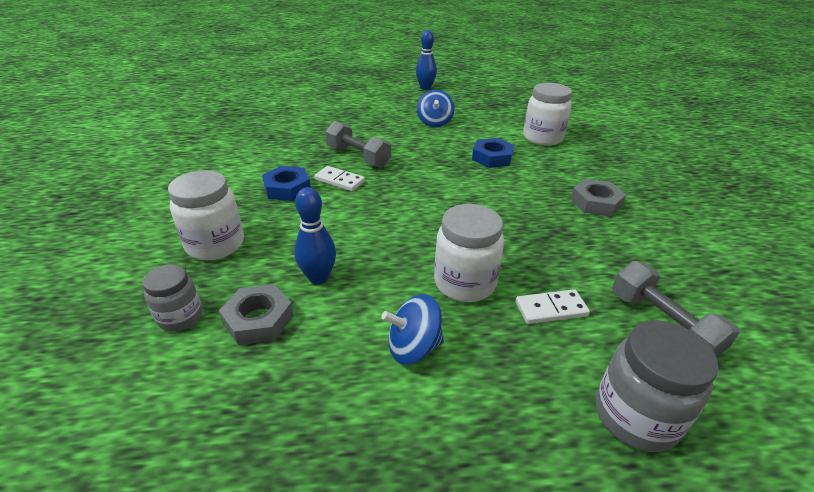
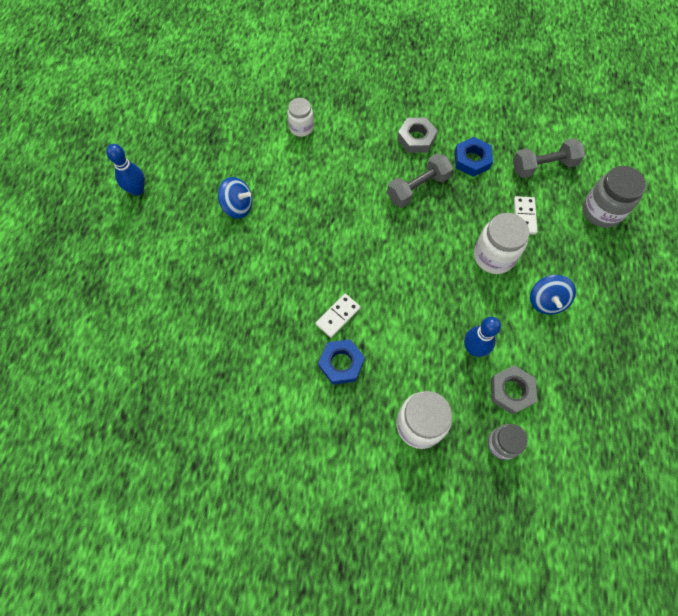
camera: 75 degrees left, 30 degrees up
grey dumbbell [325,121,391,168] -> grey dumbbell moved to [387,153,453,208]
blue nut [472,138,514,168] -> blue nut moved to [455,137,493,177]
white jar [523,83,572,146] -> white jar [287,98,314,137], size x0.64

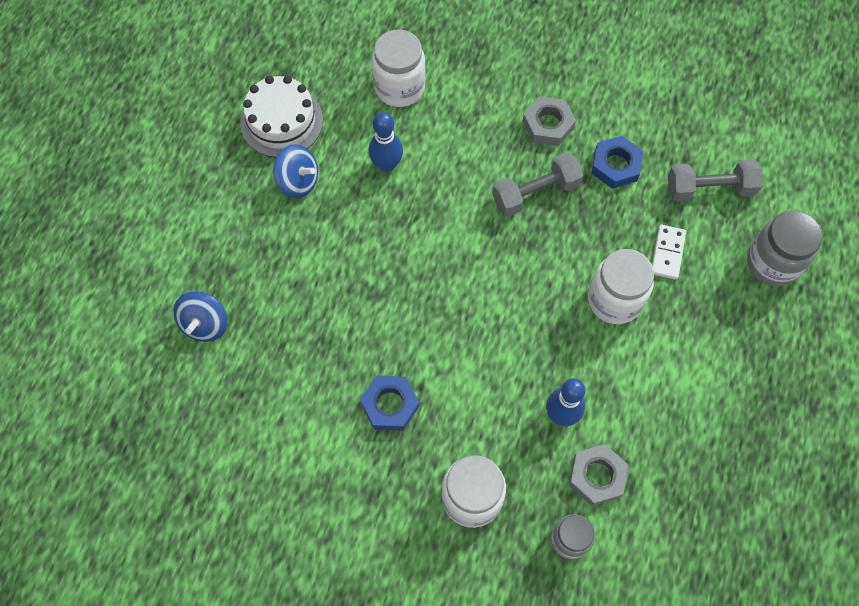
camera: 10 degrees right, 0 degrees up
blue bowling pin [106,144,145,196] -> blue bowling pin moved to [368,112,403,172]
white jar [287,98,314,137] -> white jar [372,30,426,107], size x1.57
white domino [315,294,361,338] -> none
blue spinning top [530,275,576,315] -> blue spinning top moved to [173,291,227,342]
none -> white cake [240,76,323,158]

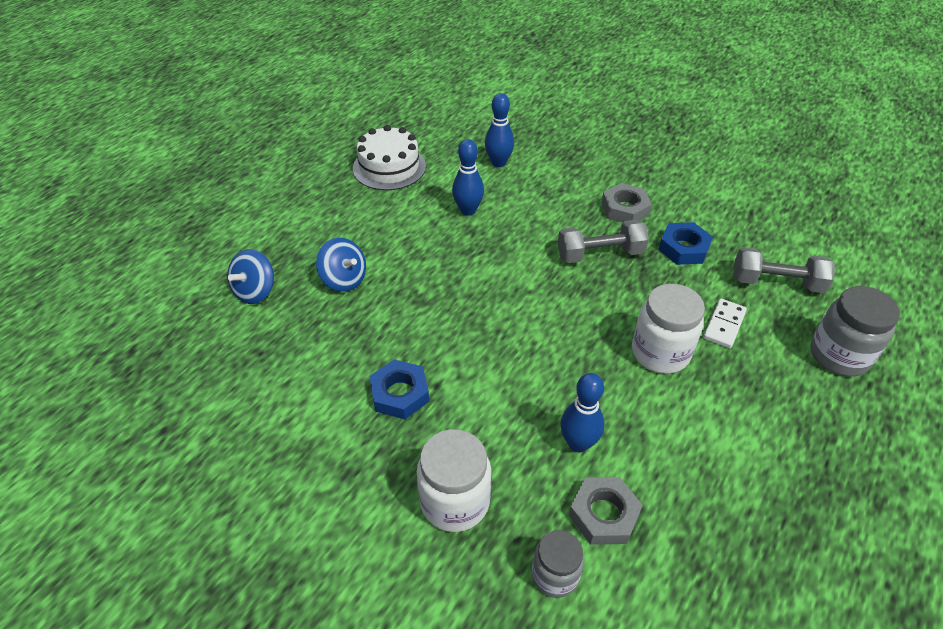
camera: 15 degrees right, 20 degrees down
blue spinning top [273,144,318,198] -> blue spinning top moved to [316,238,366,292]
white jar [372,30,426,107] -> blue bowling pin [485,93,514,167]

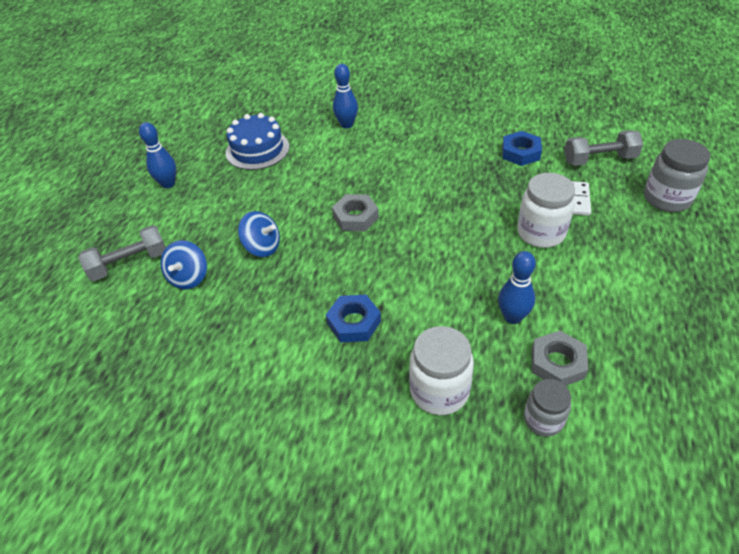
camera: 15 degrees left, 0 degrees up
white cake [353,125,426,190] -> blue cake [226,113,290,170]
blue bowling pin [452,139,484,216] -> blue bowling pin moved to [139,122,176,188]
grey dumbbell [558,220,649,263] -> grey dumbbell moved to [78,225,166,281]
grey nut [602,183,652,223] -> grey nut moved to [332,194,379,231]

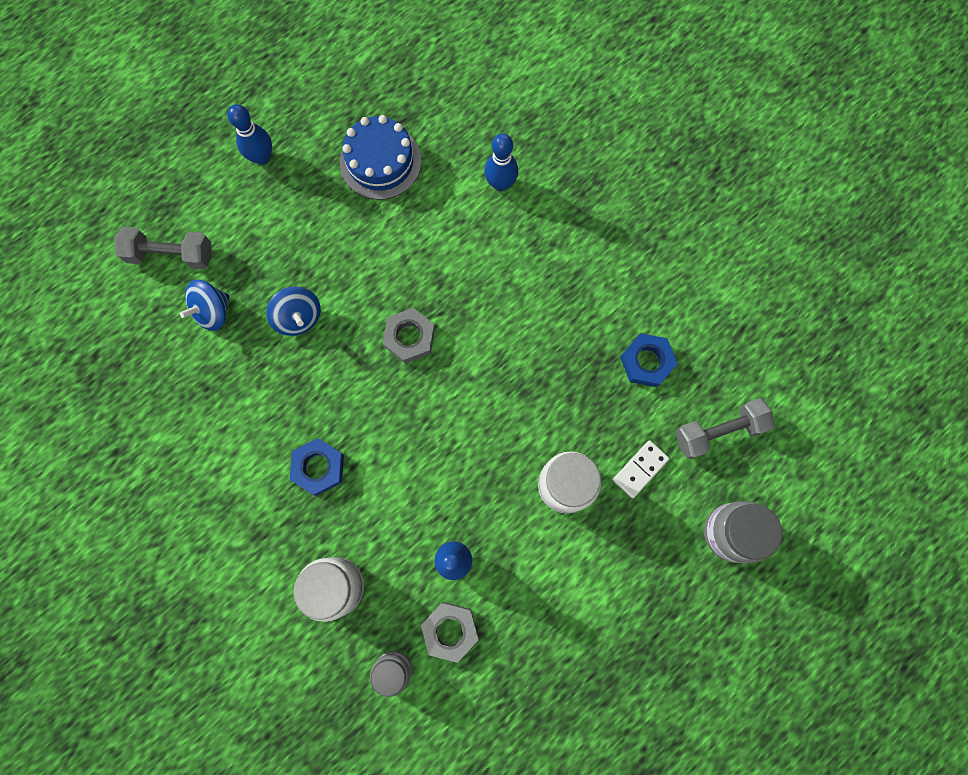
camera: 30 degrees right, 30 degrees up
grey dumbbell [564,130,643,166] -> grey dumbbell turned 45 degrees counterclockwise [676,398,775,459]

